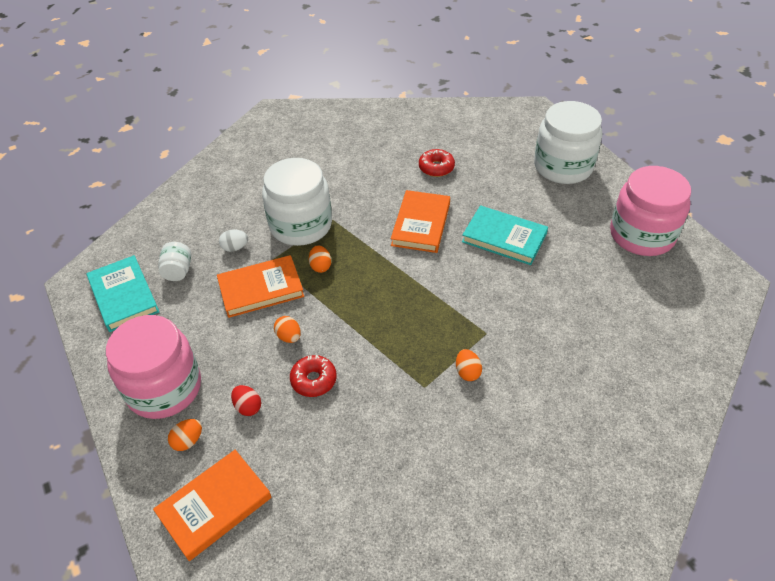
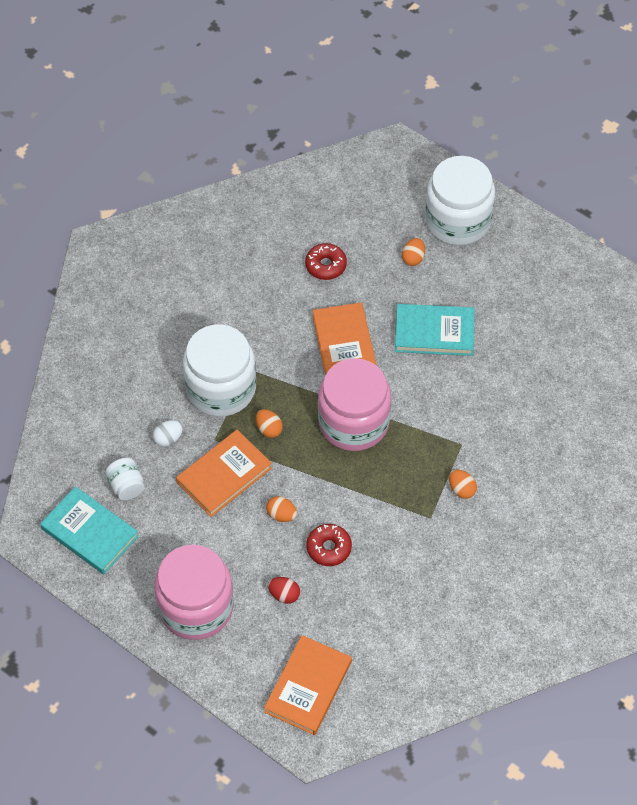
camera: 25 degrees left, 10 degrees up
orange egg [168,419,202,451] -> orange egg moved to [402,238,425,266]
pink jar [610,166,691,256] -> pink jar moved to [318,358,391,451]

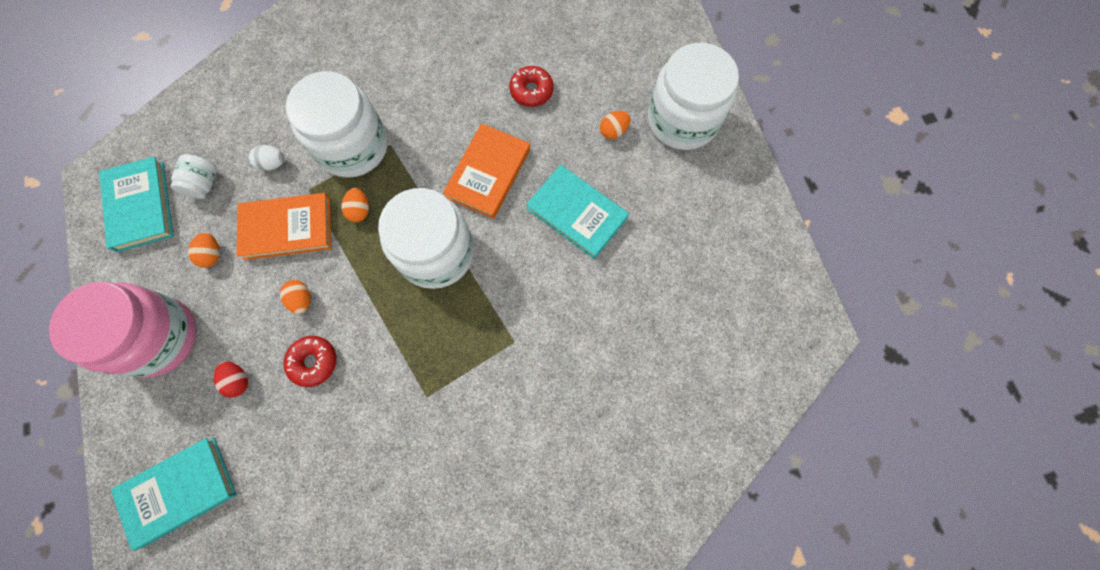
camera: 35 degrees right, 15 degrees up
orange book [264,635,352,735] -> turquoise book [111,438,236,550]
pink jar [318,358,391,451] -> white jar [378,188,474,289]
orange egg [449,470,477,499] -> orange egg moved to [188,232,220,268]

